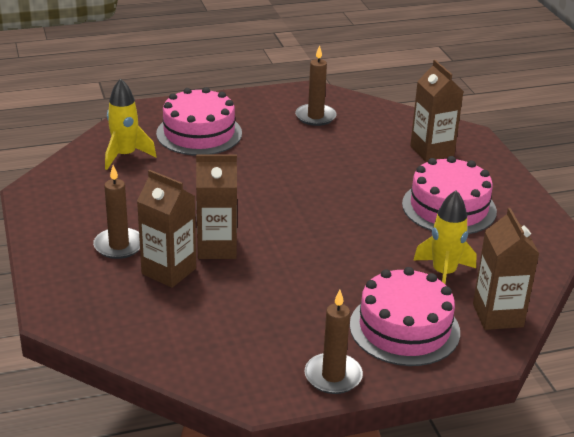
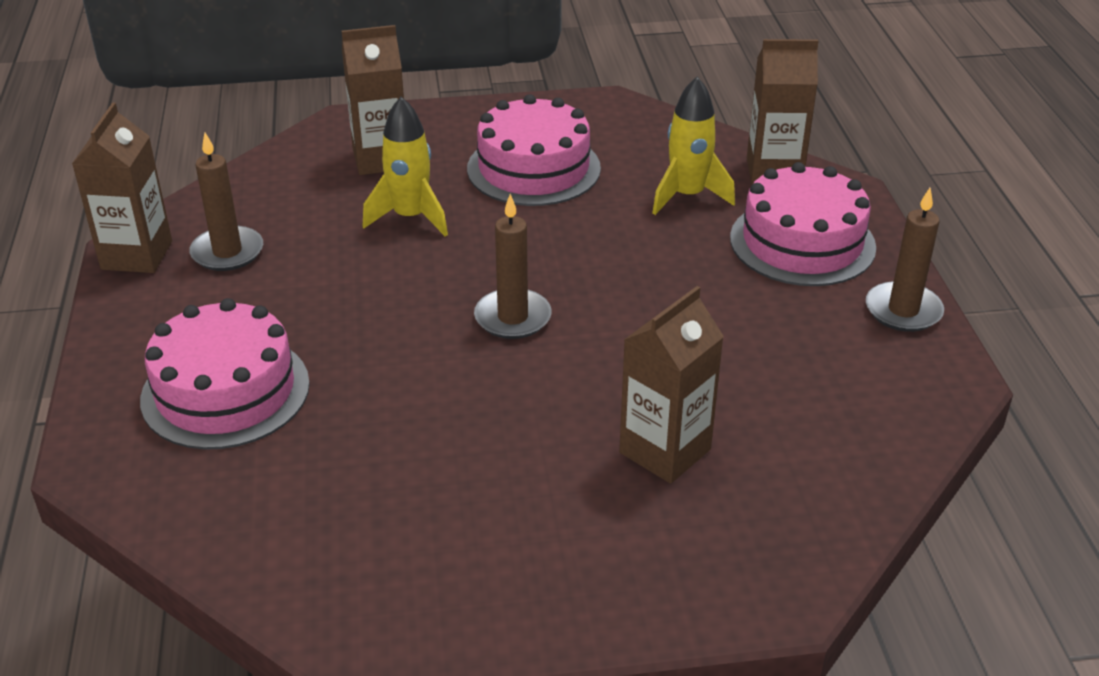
camera: 80 degrees left, 5 degrees up
brown candle [93,165,140,259] -> brown candle moved to [474,194,552,339]
yellow rocket [105,78,157,170] -> yellow rocket moved to [362,97,448,236]
brown carton [196,154,237,259] -> brown carton moved to [72,103,172,273]

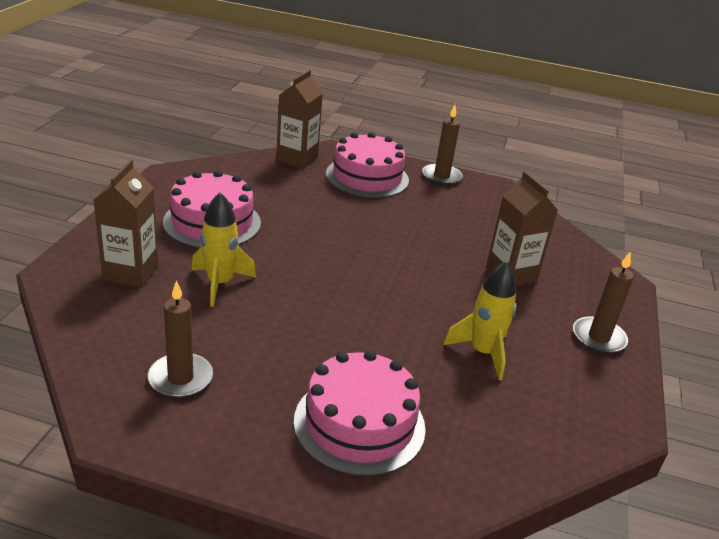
camera: 70 degrees left, 5 degrees down
brown carton [72,103,172,273] -> none
brown candle [474,194,552,339] -> brown candle moved to [573,251,634,354]
yellow rocket [652,76,735,215] -> yellow rocket moved to [444,261,517,380]

